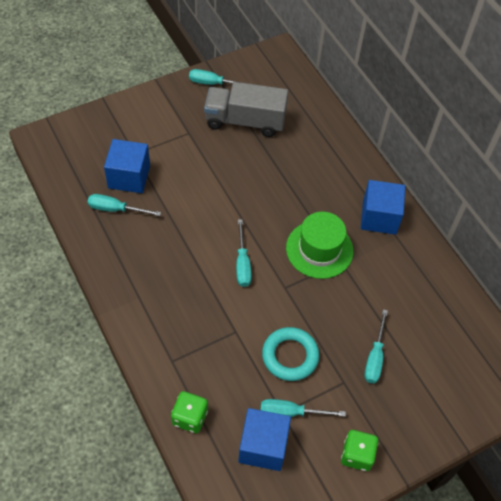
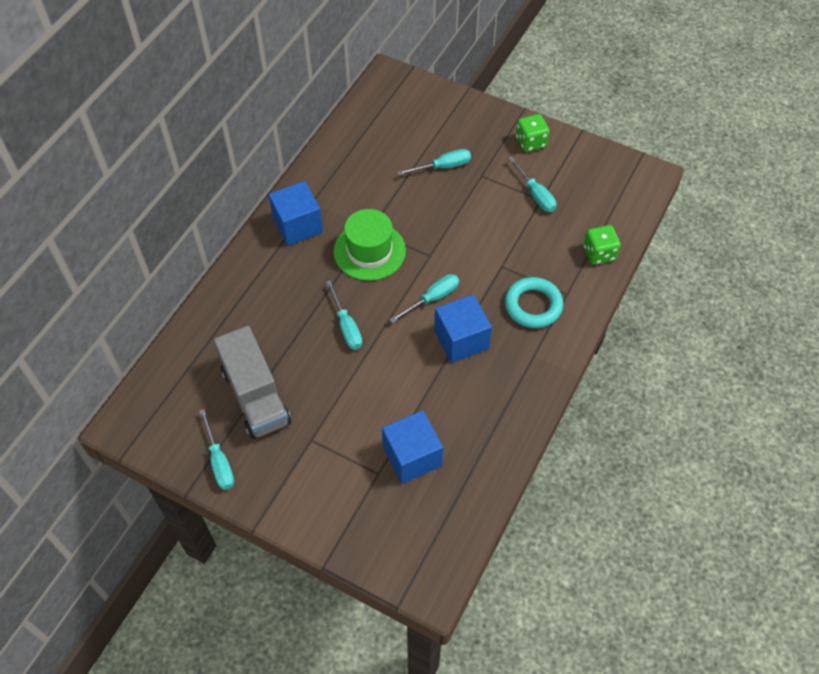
camera: 120 degrees left, 0 degrees up
turquoise screwdriver [88,194,161,216] -> turquoise screwdriver moved to [326,280,362,350]
blue cube [238,408,291,471] -> blue cube moved to [434,294,492,363]
turquoise ring [262,327,319,381] -> turquoise ring moved to [505,277,564,328]

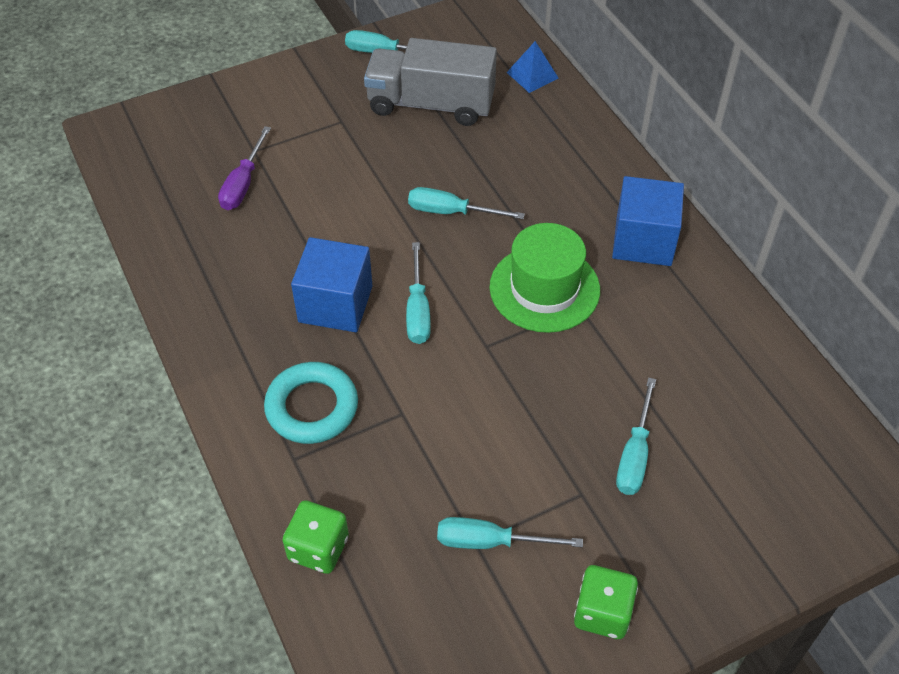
camera: 125 degrees right, 5 degrees down
blue cube [382,410,443,484] -> purple screwdriver [218,126,271,210]
none -> blue pyramid [506,41,559,93]

